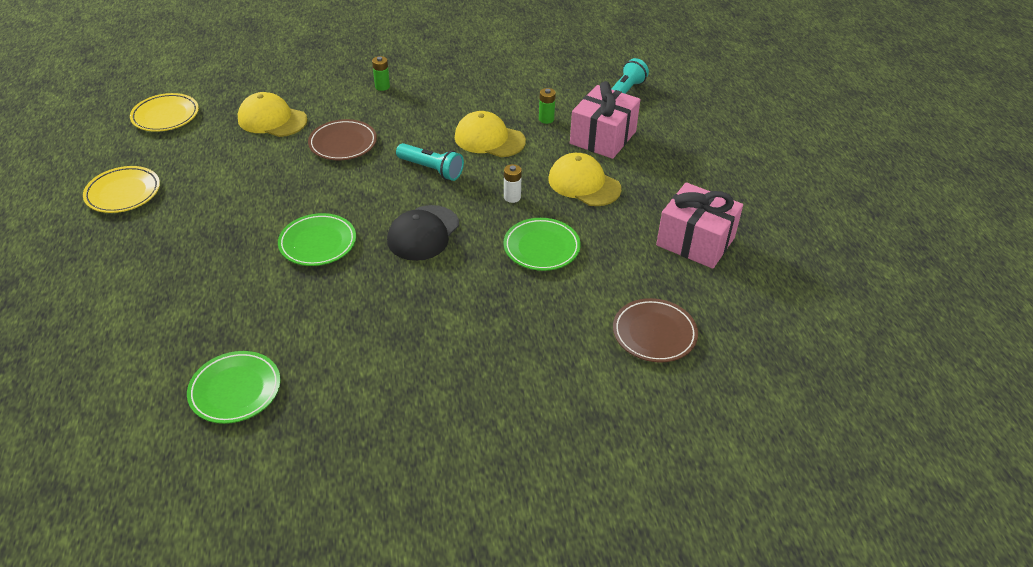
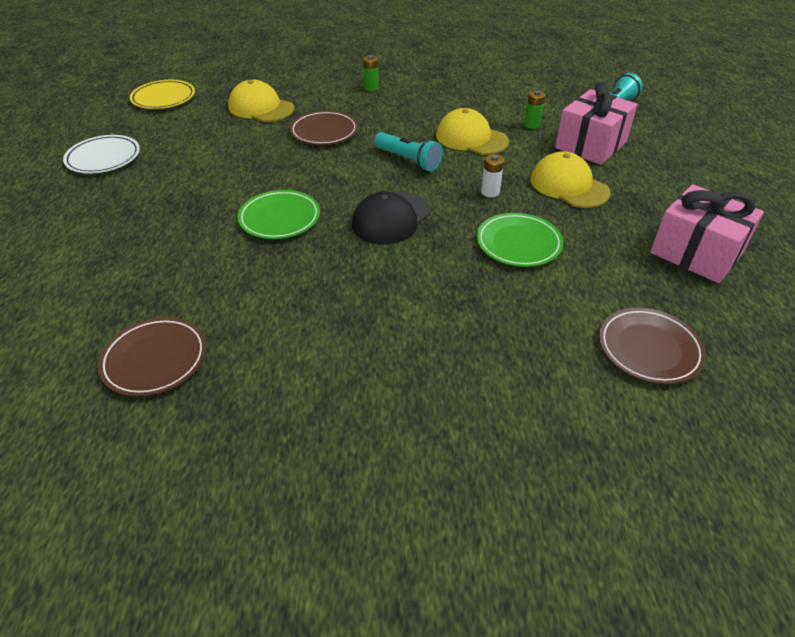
camera: 10 degrees right, 0 degrees up
yellow plate [83,166,160,213] -> white plate [63,135,140,174]
green plate [187,351,280,424] -> brown plate [98,317,206,396]

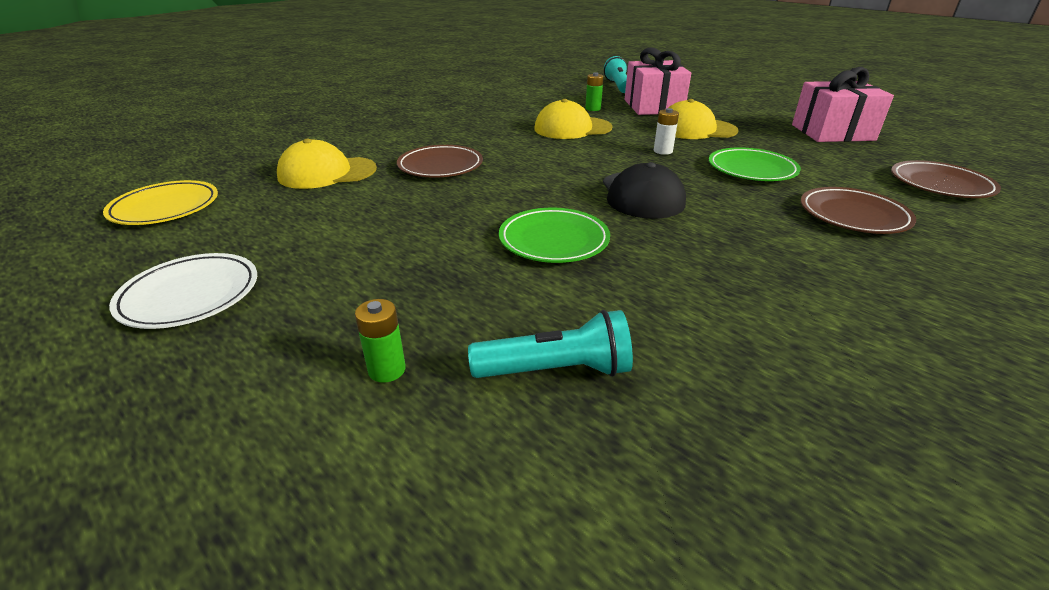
camera: 45 degrees left, 10 degrees down
brown plate [98,317,206,396] -> brown plate moved to [801,187,916,234]
green battery [363,55,379,91] -> green battery moved to [355,299,406,383]
turquoise flashlight [374,132,443,172] -> turquoise flashlight moved to [468,310,633,378]

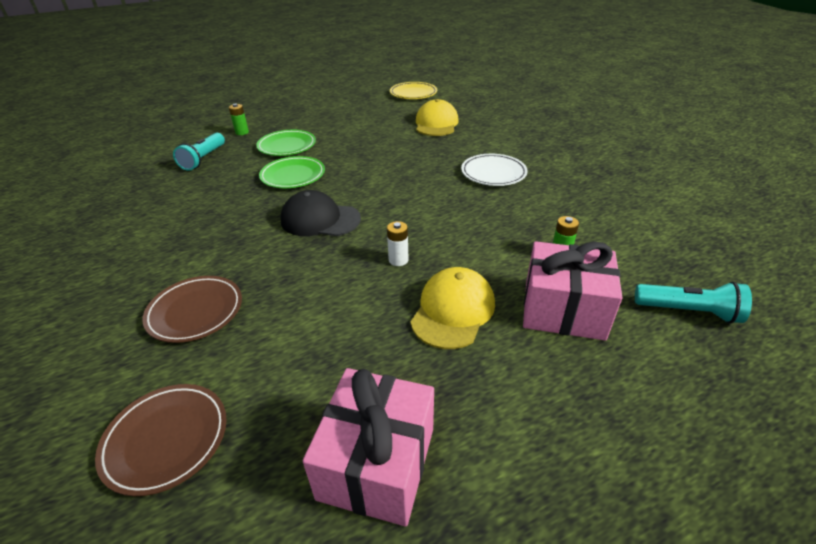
camera: 110 degrees right, 5 degrees up
white plate [109,253,257,329] -> white plate moved to [461,154,528,186]
brown plate [397,145,483,178] -> none
yellow cap [534,99,612,139] -> none
green plate [709,147,801,181] -> green plate moved to [256,130,316,156]

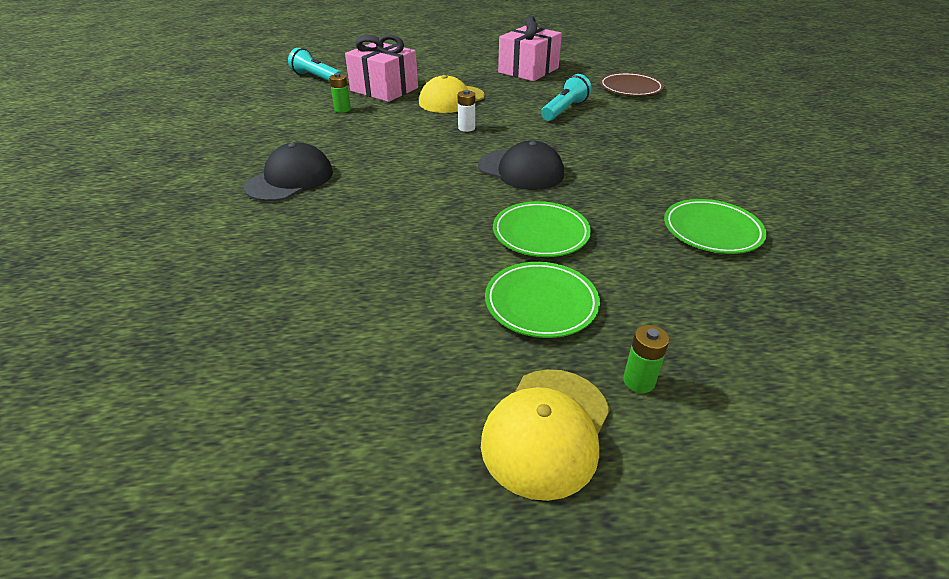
camera: 160 degrees left, 0 degrees up
brown plate [142,276,242,343] -> none
turquoise flashlight [173,133,225,171] -> turquoise flashlight moved to [541,74,592,121]
yellow plate [390,82,437,99] -> none
yellow cap [416,99,459,136] -> yellow cap moved to [481,369,610,501]
white plate [461,154,528,186] -> black cap [244,142,333,202]
none -> green plate [664,199,767,254]

